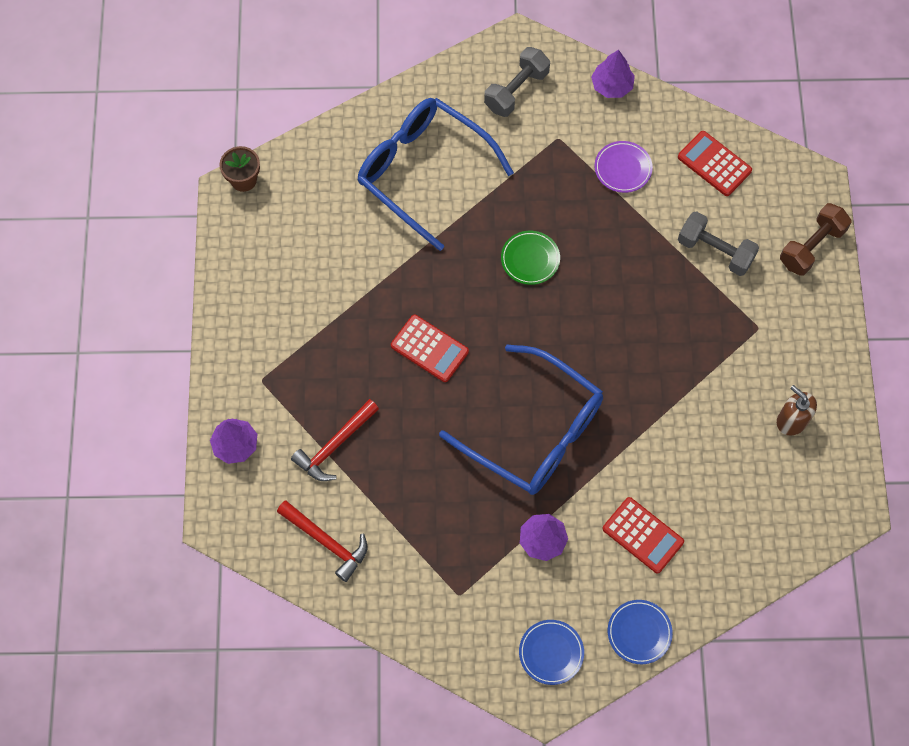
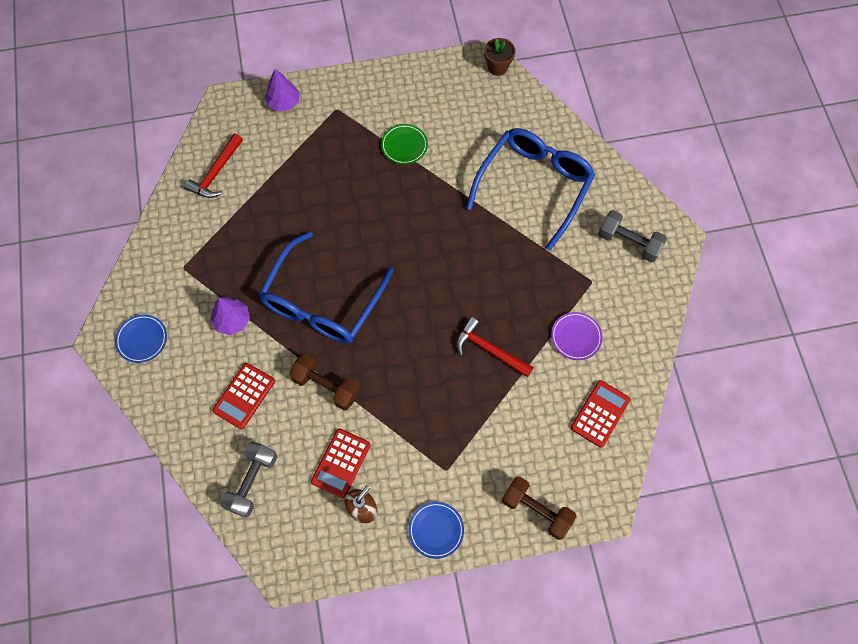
camera: 80 degrees right, 0 degrees up
red hammer [291,399,379,481] -> red hammer moved to [456,317,534,377]
red calculator [391,315,469,382] -> red calculator moved to [311,428,371,498]
green plate [501,231,560,285] -> green plate moved to [381,124,428,164]
purple tree [591,50,635,98] -> none
blue plate [608,600,673,664] -> blue plate moved to [409,502,464,559]
grey dumbbell [678,211,759,276] -> grey dumbbell moved to [220,442,277,518]
none -> brown dumbbell [289,354,360,410]

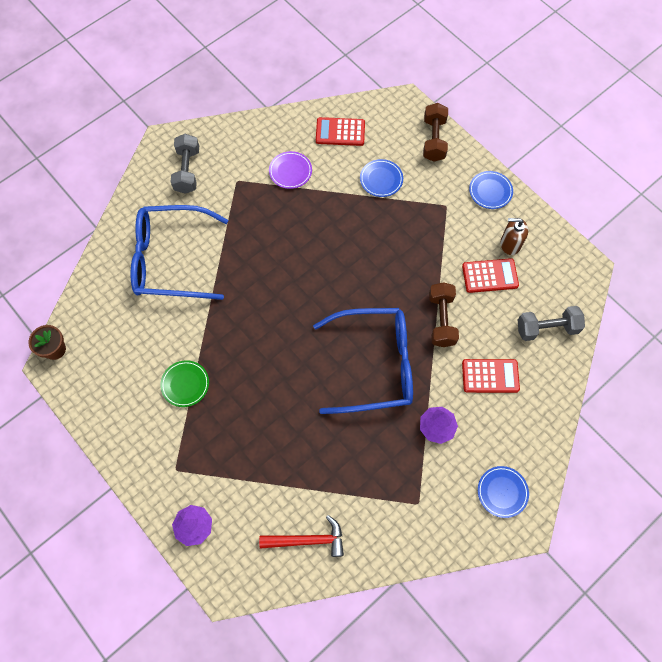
camera: 120 degrees left, 0 degrees up
red hammer [456,317,534,377] -> none
none -> blue plate [360,159,403,197]

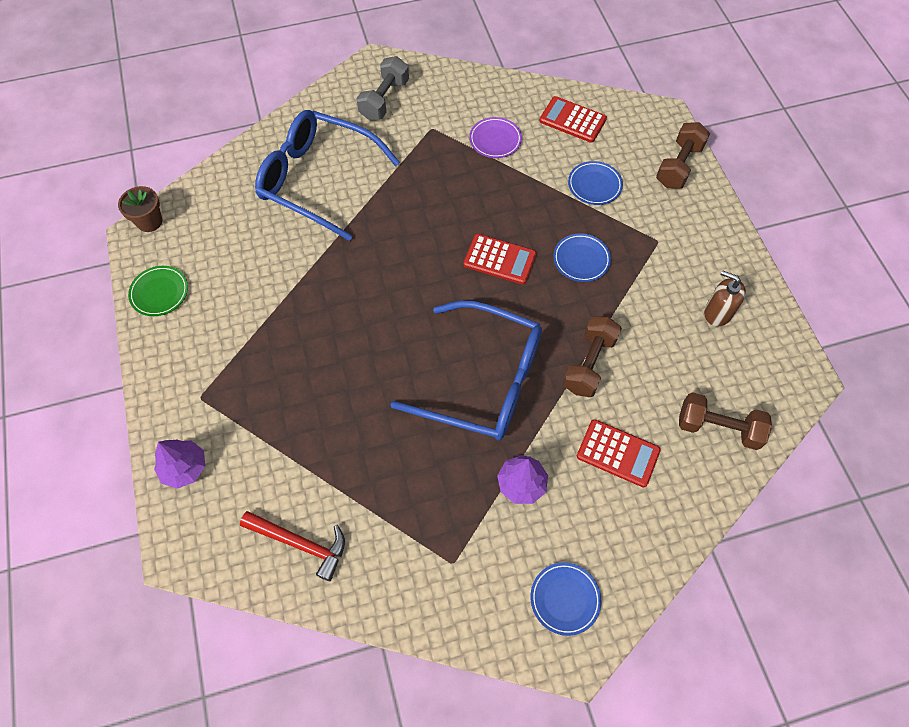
camera: 25 degrees right, 5 degrees down
green plate [160,360,209,407] -> green plate moved to [128,266,188,316]
red calculator [462,258,519,293] -> red calculator moved to [464,234,536,284]
blue plate [469,171,513,209] -> blue plate moved to [553,233,611,282]
grey dumbbell [518,306,585,341] -> brown dumbbell [679,392,772,450]

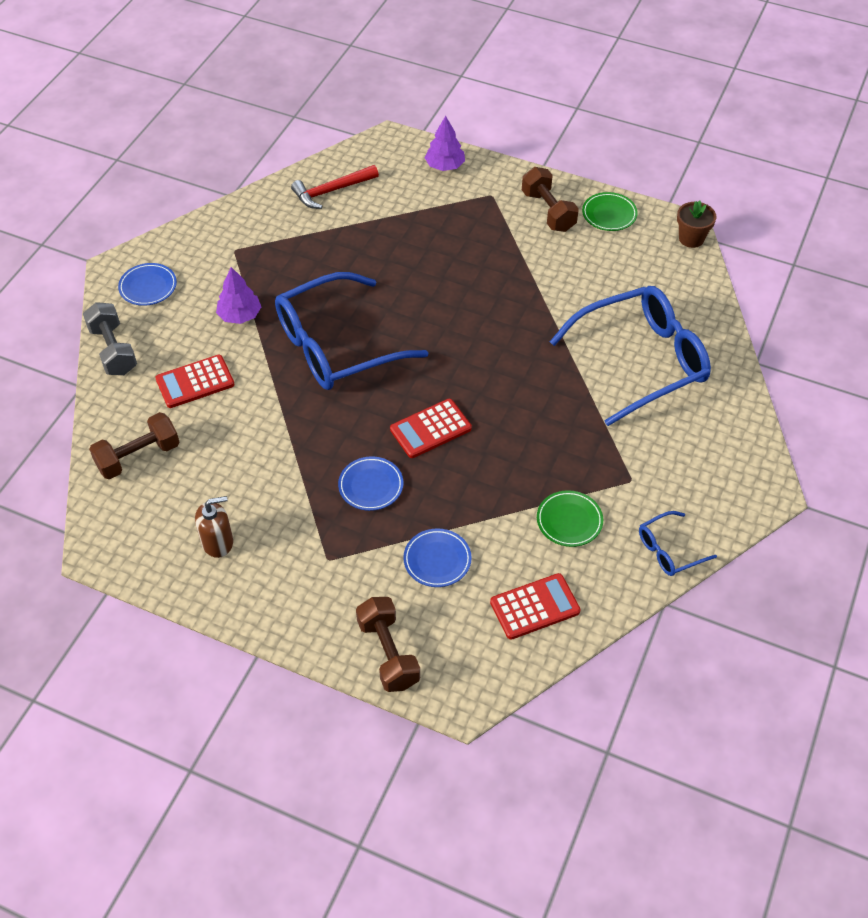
camera: 130 degrees right, 10 degrees down
grey dumbbell [356,56,409,120] -> grey dumbbell moved to [83,302,137,375]
purple plate [469,117,522,158] -> green plate [537,490,603,547]
brown dumbbell [563,316,622,397] -> brown dumbbell moved to [522,167,579,232]
none -> blue glasses [639,511,717,576]

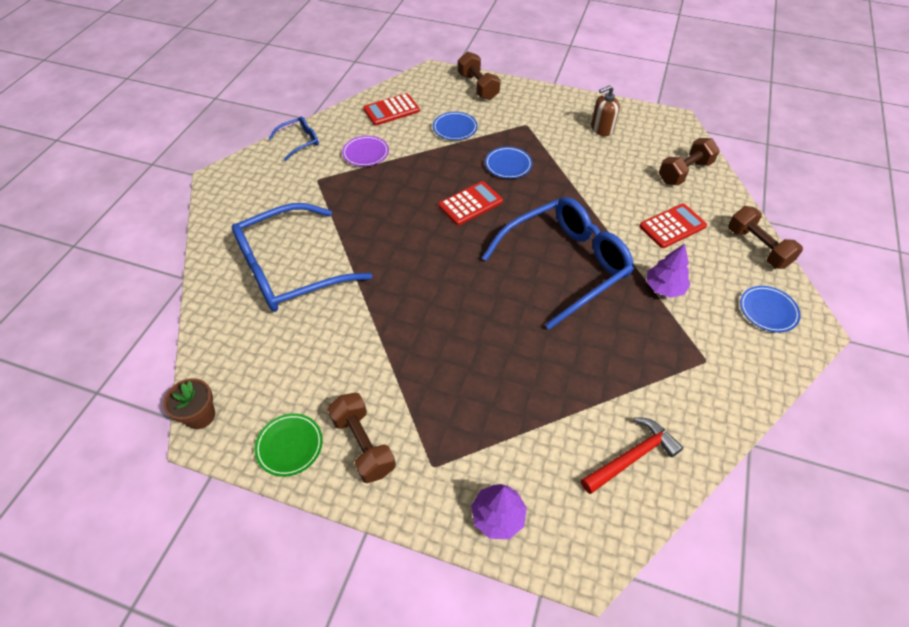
camera: 175 degrees right, 0 degrees up
grey dumbbell [83,302,137,375] -> brown dumbbell [728,206,803,269]
green plate [537,490,603,547] -> purple plate [342,136,389,167]

